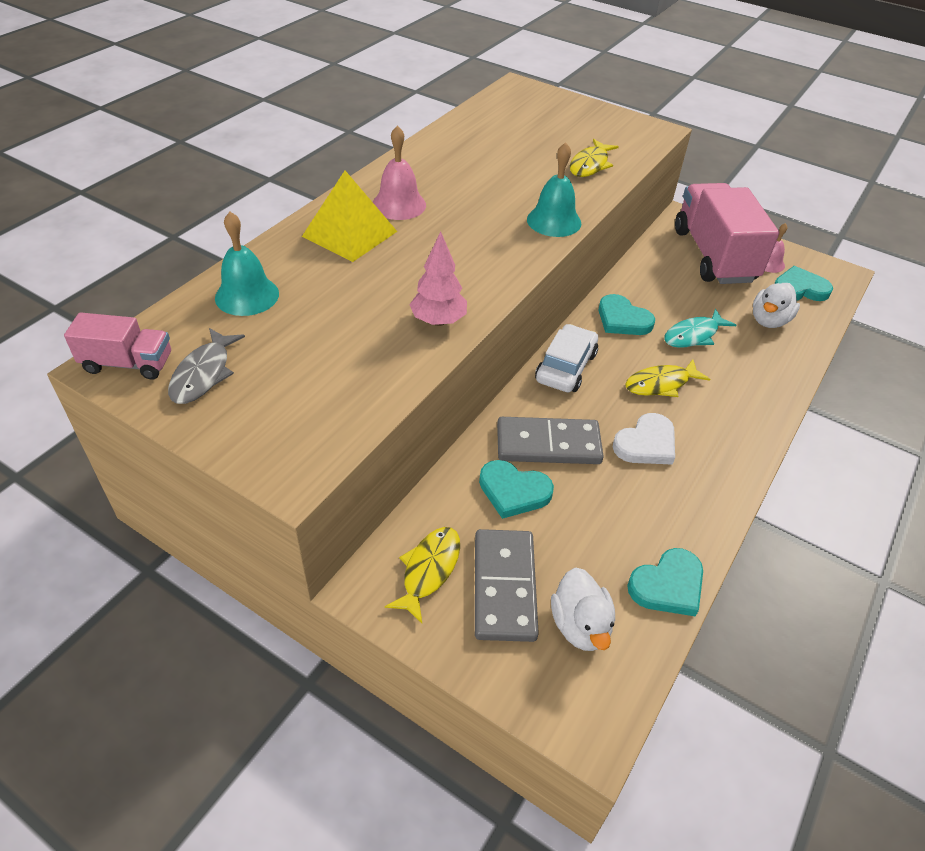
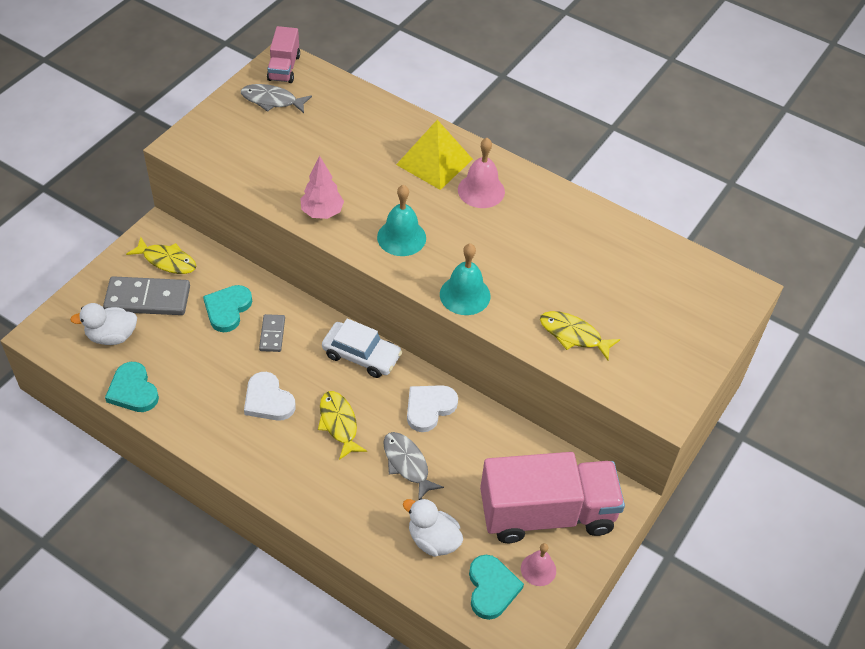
camera: 90 degrees right, 5 degrees up
turquoise bell [215,212,279,316] -> turquoise bell moved to [377,185,426,256]
grey domino [497,417,604,464] -> grey domino [259,314,285,352], size x0.53
turquoise heart [599,294,655,335] -> white heart [407,385,458,432]
turquoise fish [664,309,736,348] -> grey fish [384,432,444,500]

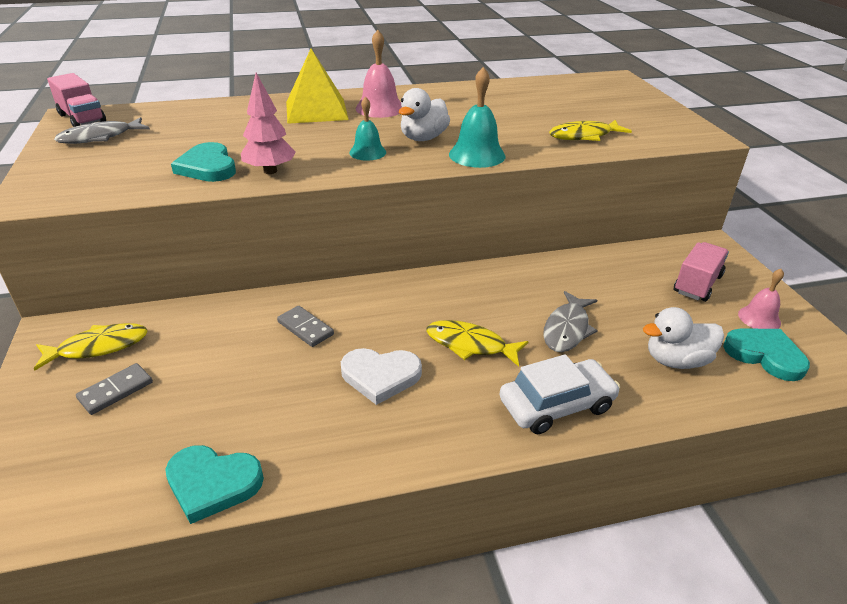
camera: 45 degrees left, 15 degrees down
white duck [70,303,137,345] -> white duck moved to [399,88,450,141]
grey domino [103,276,190,315] -> grey domino [76,363,153,415], size x0.53
turquoise heart [203,285,252,332] -> turquoise heart moved to [171,142,236,182]
white car [322,319,402,378] -> white car moved to [500,354,620,434]
turquoise bell [377,185,426,256] -> turquoise bell [349,97,386,161], size x0.65
grey fish [384,432,444,500] -> grey fish turned 75 degrees counterclockwise [543,291,598,352]
white heart [407,385,458,432] -> none
pink truck [480,452,625,543] -> pink truck [674,242,729,302], size x0.50

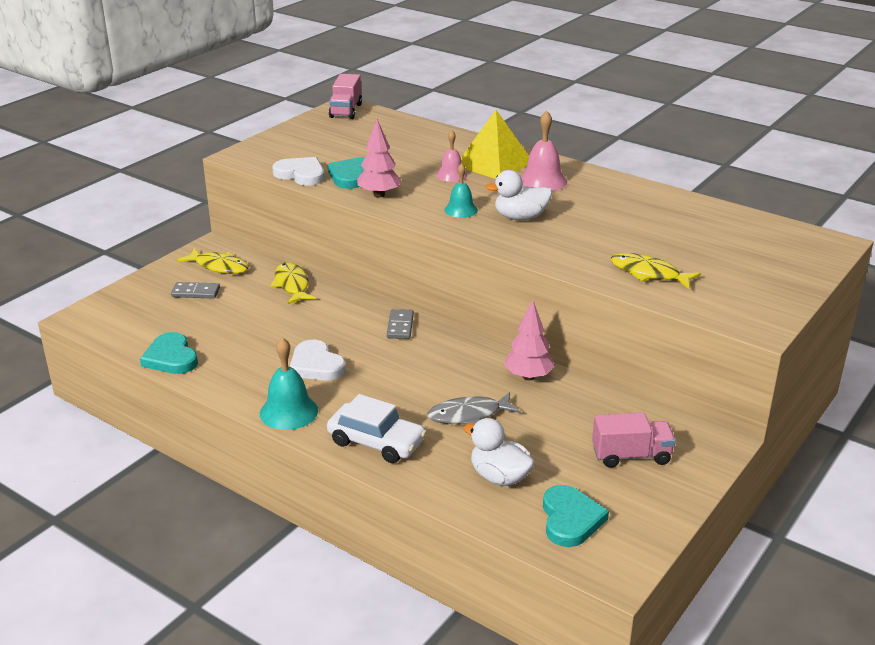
camera: 50 degrees right, 5 degrees down
grey fish [54,117,150,144] -> none
grey domino [277,306,334,347] -> grey domino moved to [387,309,414,339]
yellow fish [426,320,529,367] -> yellow fish moved to [271,262,316,304]
turquoise bell [449,67,505,168] -> turquoise bell moved to [260,337,318,430]
pink bell [738,269,784,329] -> pink bell moved to [436,130,467,182]
none -> white heart [272,157,324,186]
none -> pink tree [504,299,555,381]

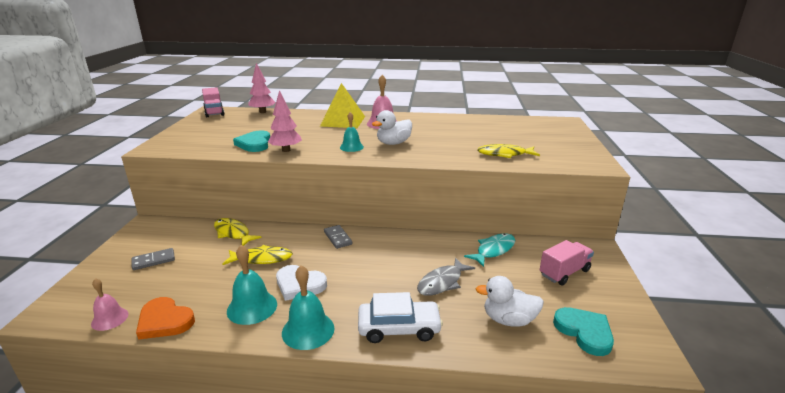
camera: 30 degrees left, 5 degrees down
turquoise heart [140,332,198,374] -> orange heart [136,297,195,340]
yellow fish [178,248,249,274] -> yellow fish moved to [222,245,293,265]
white heart [272,157,324,186] -> none
pink bell [436,130,467,182] -> pink bell moved to [91,278,128,331]
pink tree [504,299,555,381] -> pink tree moved to [248,63,276,113]
none -> turquoise bell [227,245,277,325]
none -> turquoise fish [464,233,515,267]

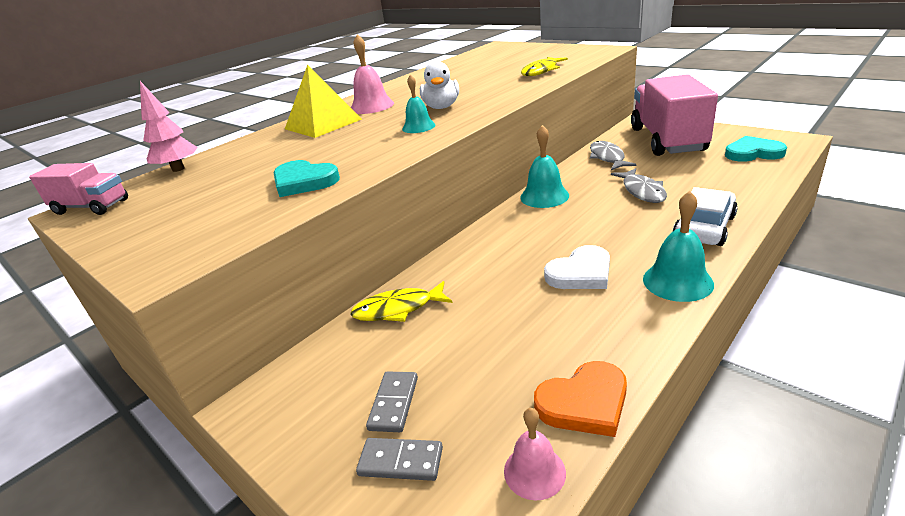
camera: 50 degrees left, 5 degrees up
yellow fish [222,245,293,265] -> none
turquoise bell [227,245,277,325] -> turquoise bell moved to [520,125,569,208]
pink tree [268,90,302,152] -> none
grey domino [324,225,353,249] -> grey domino moved to [356,438,443,481]
turquoise fish [464,233,515,267] -> grey fish [590,141,636,170]
white duck [476,276,544,327] -> none
pink truck [540,240,594,286] -> pink truck [631,74,718,156], size x2.01

